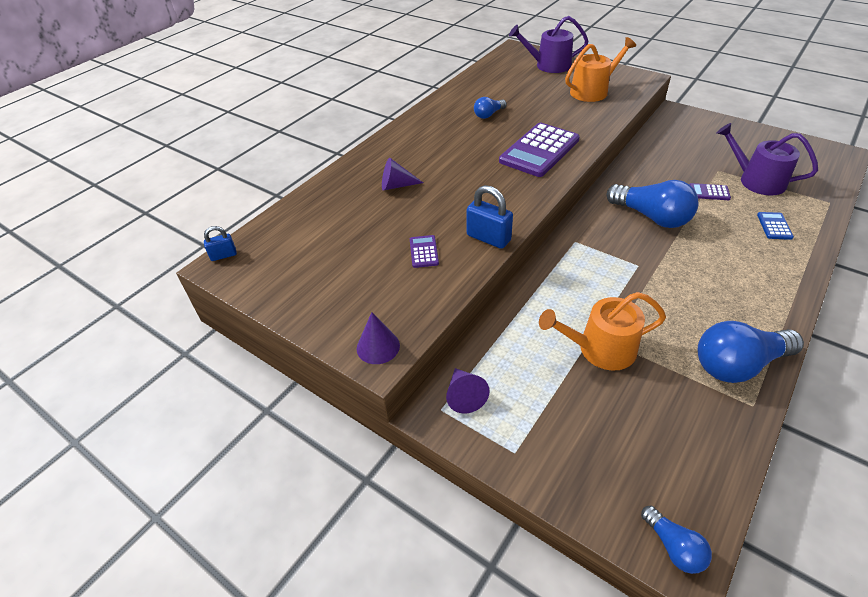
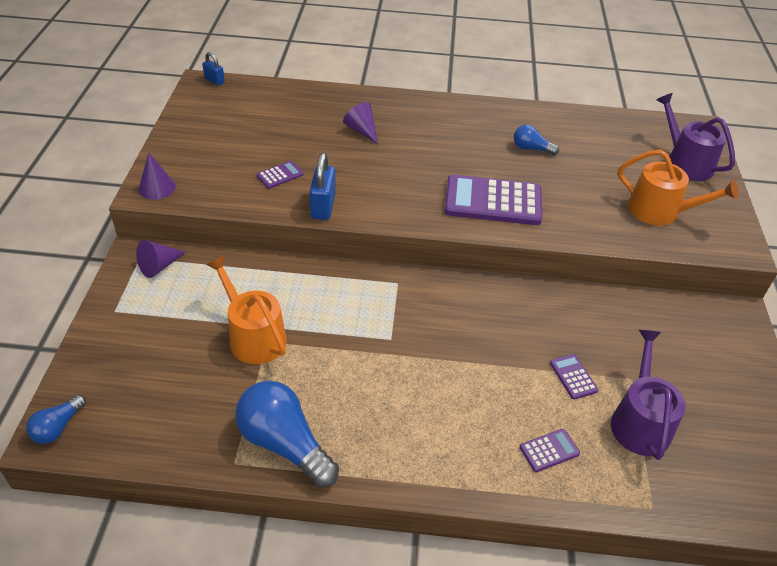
camera: 55 degrees right, 0 degrees up
blue light bulb [606,180,699,228] -> none
blue calculator [757,212,794,240] -> purple calculator [520,429,580,472]

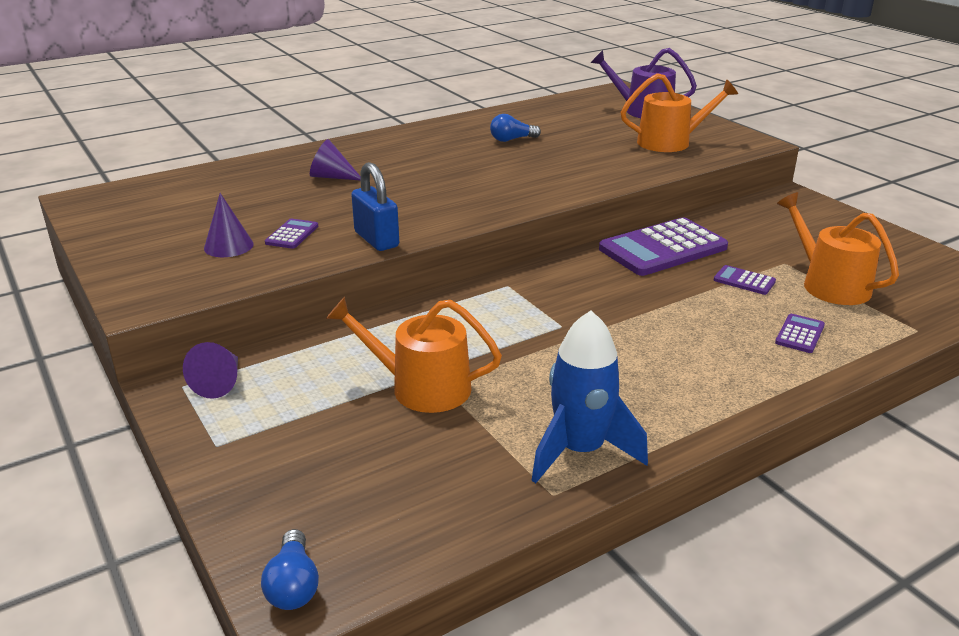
camera: 35 degrees left, 15 degrees down
purple cone [138,153,176,200] -> purple cone moved to [204,193,254,257]
blue padlock [202,52,225,85] -> none
blue light bulb [235,381,339,488] -> blue rocket [531,311,648,483]
purple calculator [444,174,542,225] -> purple calculator moved to [599,217,728,276]
purple watering can [611,330,686,460] -> orange watering can [777,192,899,305]

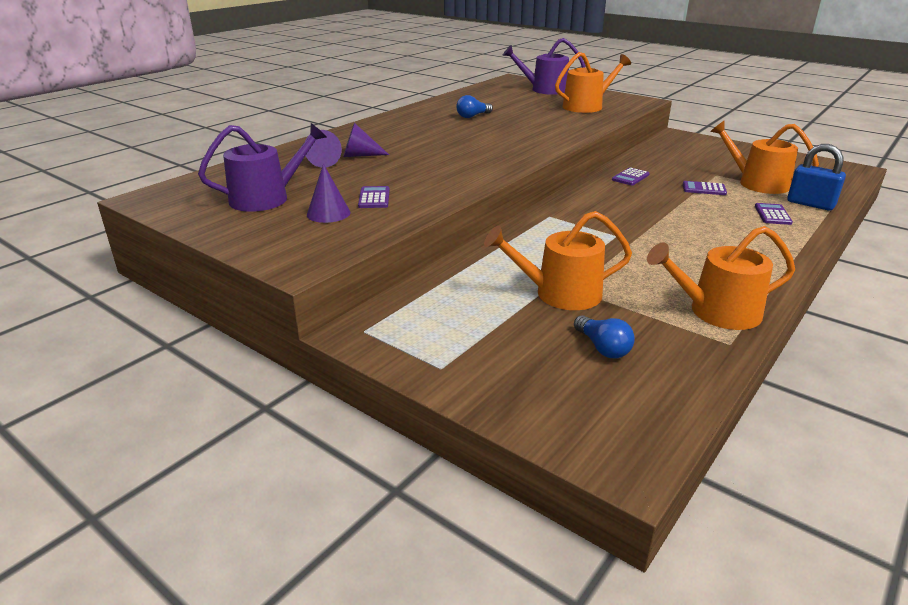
camera: 20 degrees left, 0 degrees up
purple cone [183,342,238,399] -> purple cone moved to [305,130,342,168]
blue light bulb [261,529,319,610] -> blue light bulb moved to [574,315,635,358]
blue padlock [351,162,399,251] -> blue padlock moved to [787,144,846,211]
blue rocket [531,311,648,483] -> orange watering can [647,226,795,330]
purple calculator [599,217,728,276] -> purple calculator [612,167,650,185], size x0.44
none -> purple watering can [198,123,326,212]

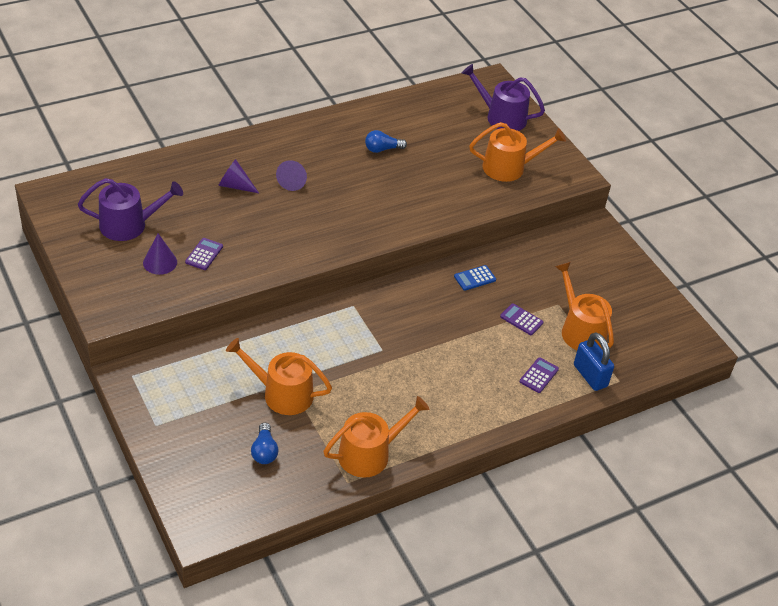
camera: 20 degrees right, 15 degrees up
purple cone [305,130,342,168] -> purple cone moved to [276,160,307,191]
purple calculator [612,167,650,185] -> blue calculator [454,265,496,291]
orange watering can [647,226,795,330] -> orange watering can turned 135 degrees clockwise [323,396,430,478]

